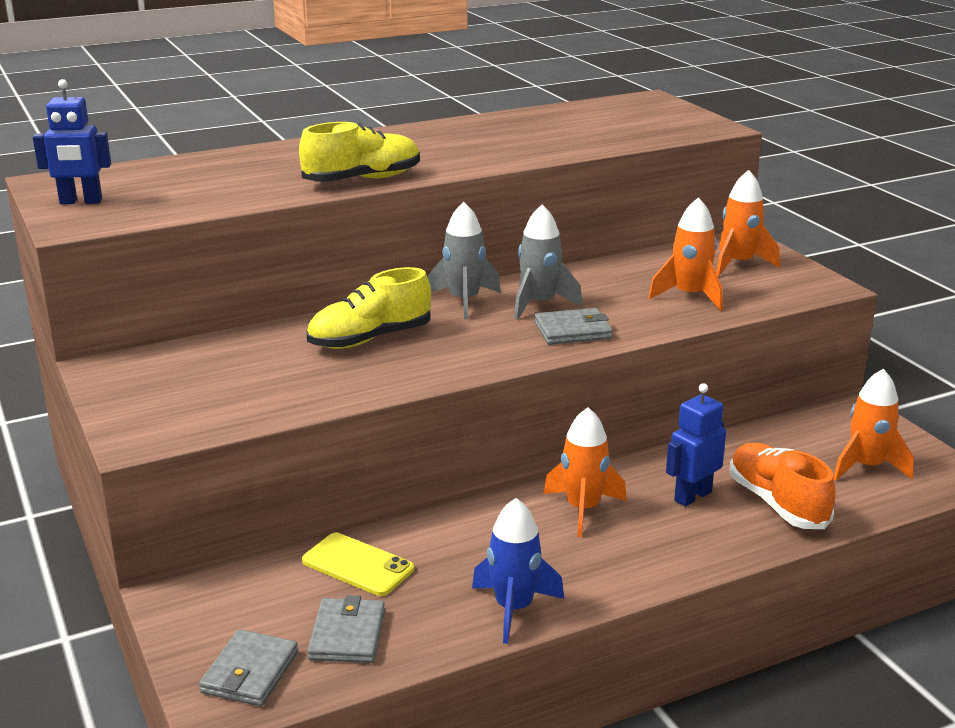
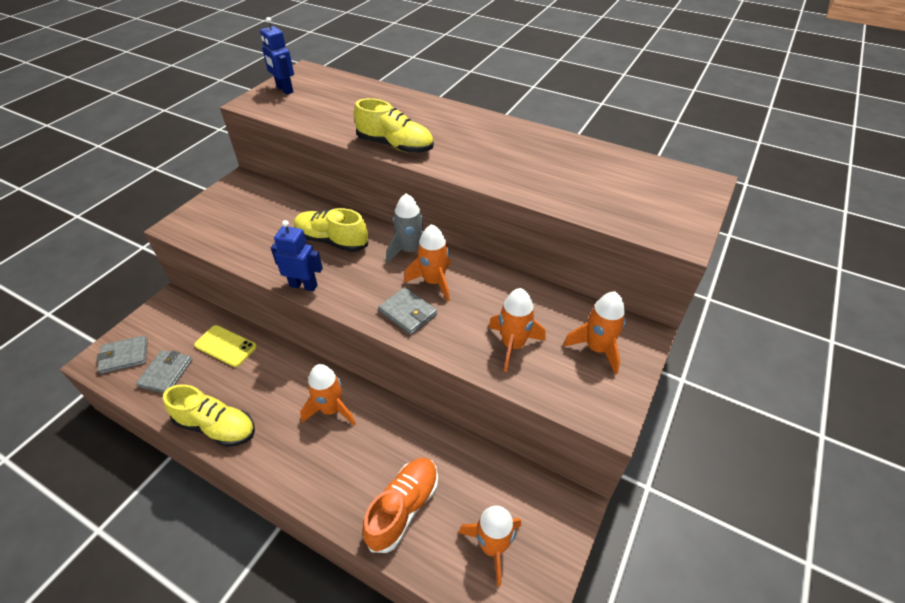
camera: 55 degrees right, 20 degrees up
yellow phone [302,533,414,596] -> yellow phone turned 60 degrees counterclockwise [194,325,257,367]
grey wallet [307,595,385,663] -> grey wallet turned 45 degrees counterclockwise [136,350,192,393]
blue rocket [472,498,564,644] -> yellow shoe [163,384,255,447]
grey rocket [514,205,583,320] -> orange rocket [404,224,451,302]
blue robot [666,383,726,507] -> blue robot moved to [271,220,323,291]

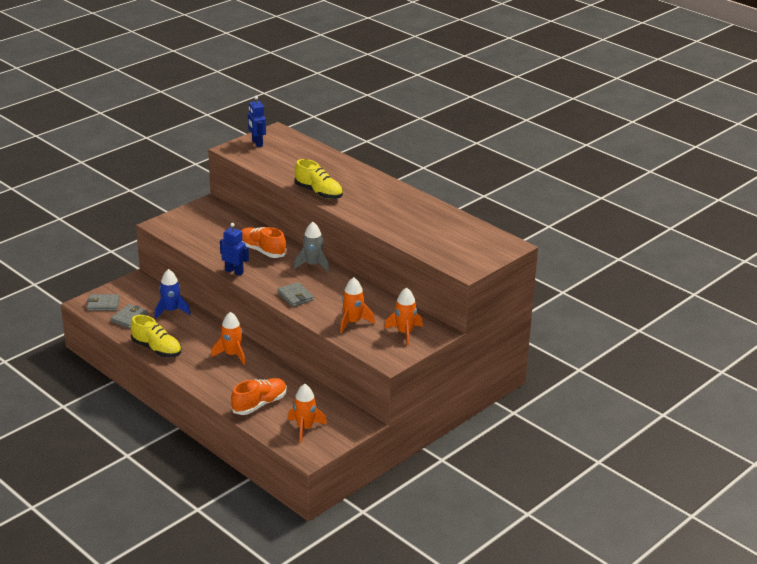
camera: 15 degrees right, 15 degrees down
yellow phone [194,325,257,367] -> blue rocket [155,269,190,319]
yellow shoe [294,208,368,252] -> orange shoe [241,227,286,258]
orange rocket [404,224,451,302] -> none

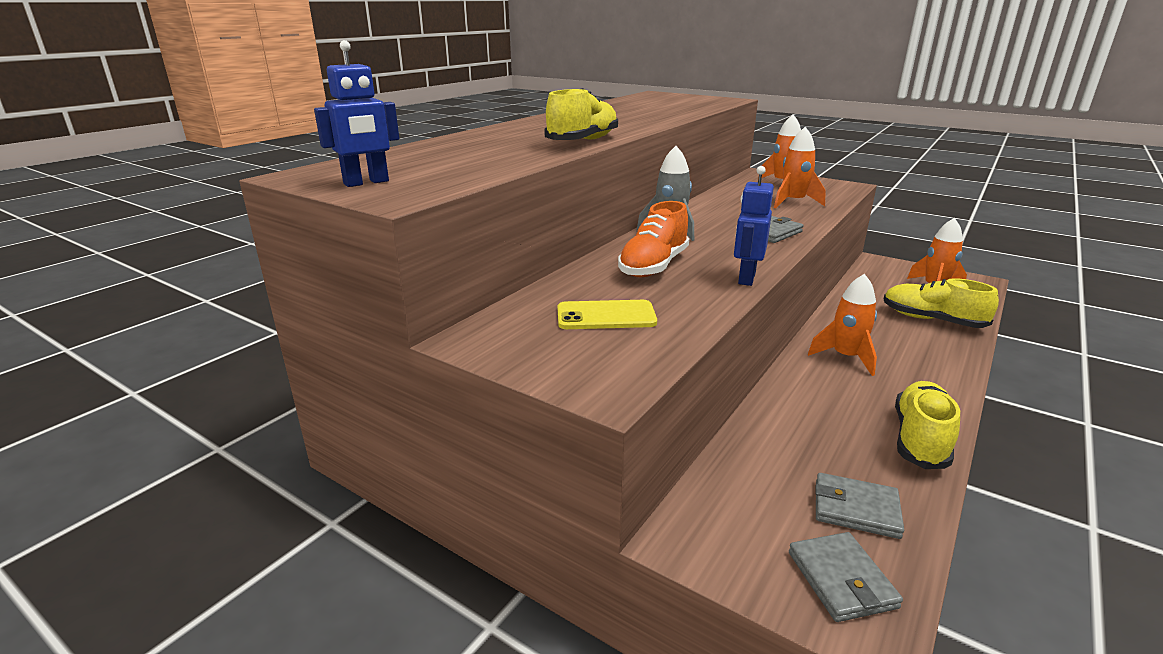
camera: 100 degrees left, 5 degrees down
blue rocket [155,269,190,319] -> none
orange shoe [231,378,287,415] -> yellow shoe [884,278,999,328]
none -> yellow phone [558,300,657,329]

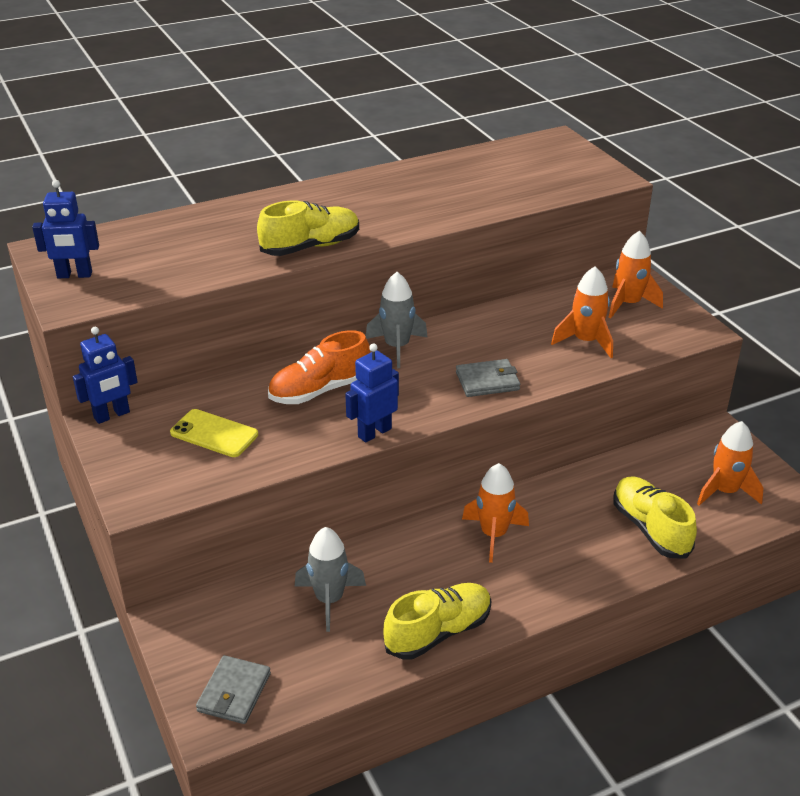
camera: 30 degrees right, 10 degrees up
grey wallet [816,473,904,539] -> none
none -> blue robot [73,327,137,424]
none -> grey rocket [295,527,366,632]

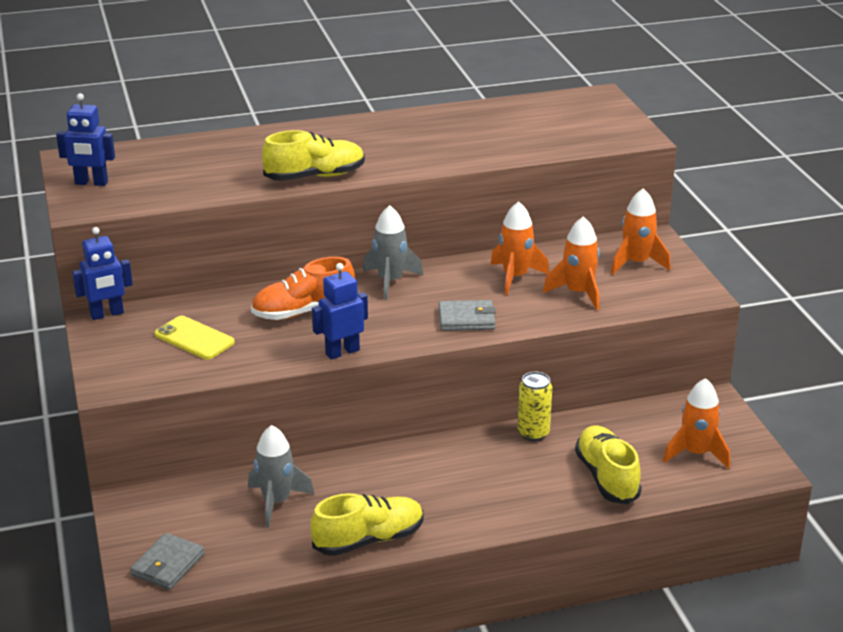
camera: 10 degrees right, 5 degrees down
orange rocket [462,463,529,563] -> orange rocket moved to [490,201,549,295]
none -> yellow can [517,372,552,441]

